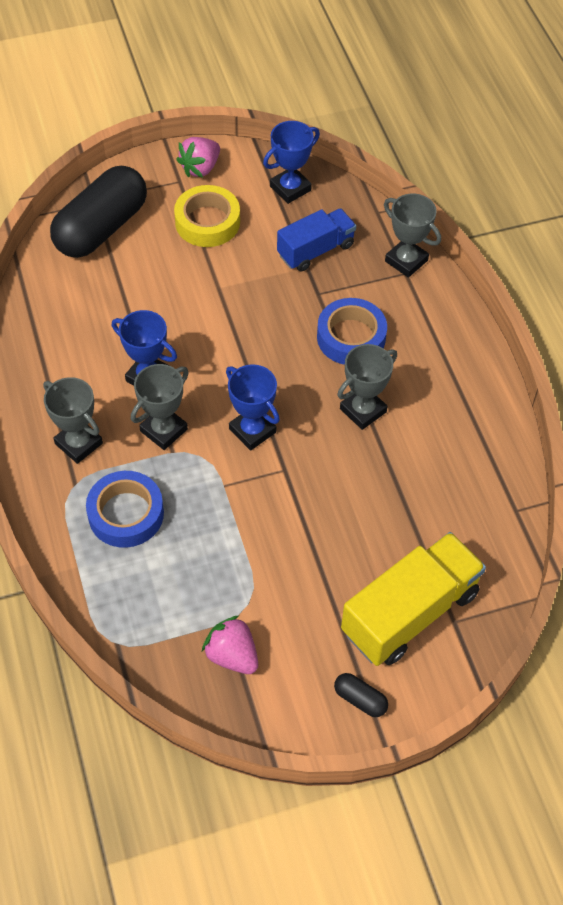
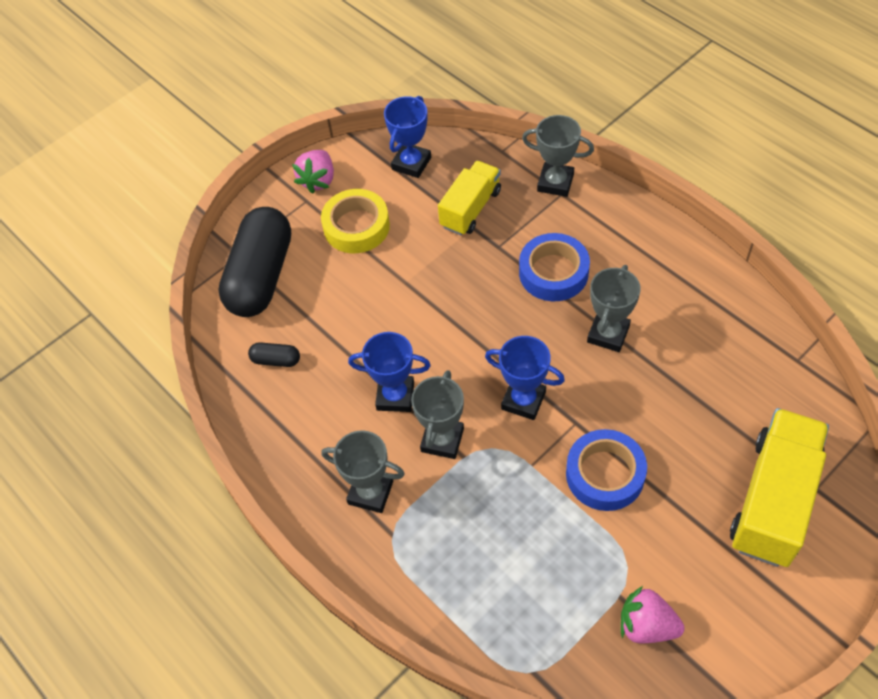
camera: 20 degrees left, 0 degrees up
blue tape [86,471,164,548] -> blue tape moved to [566,429,647,511]
blue truck [277,208,356,271] -> yellow truck [438,161,501,235]
black capsule [334,673,388,717] -> black capsule moved to [248,342,300,367]

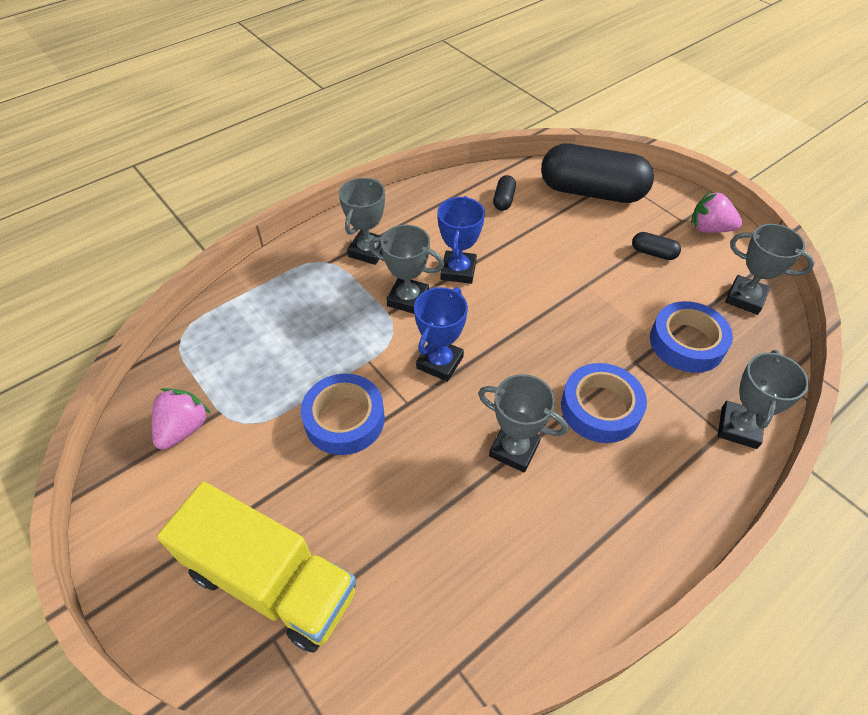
camera: 90 degrees right, 5 degrees down
yellow tape [321,189,390,253] -> black capsule [632,232,681,260]
blue trophy [384,96,431,178] -> grey trophy [725,224,814,315]
yellow truck [438,161,501,235] -> blue tape [650,301,733,373]

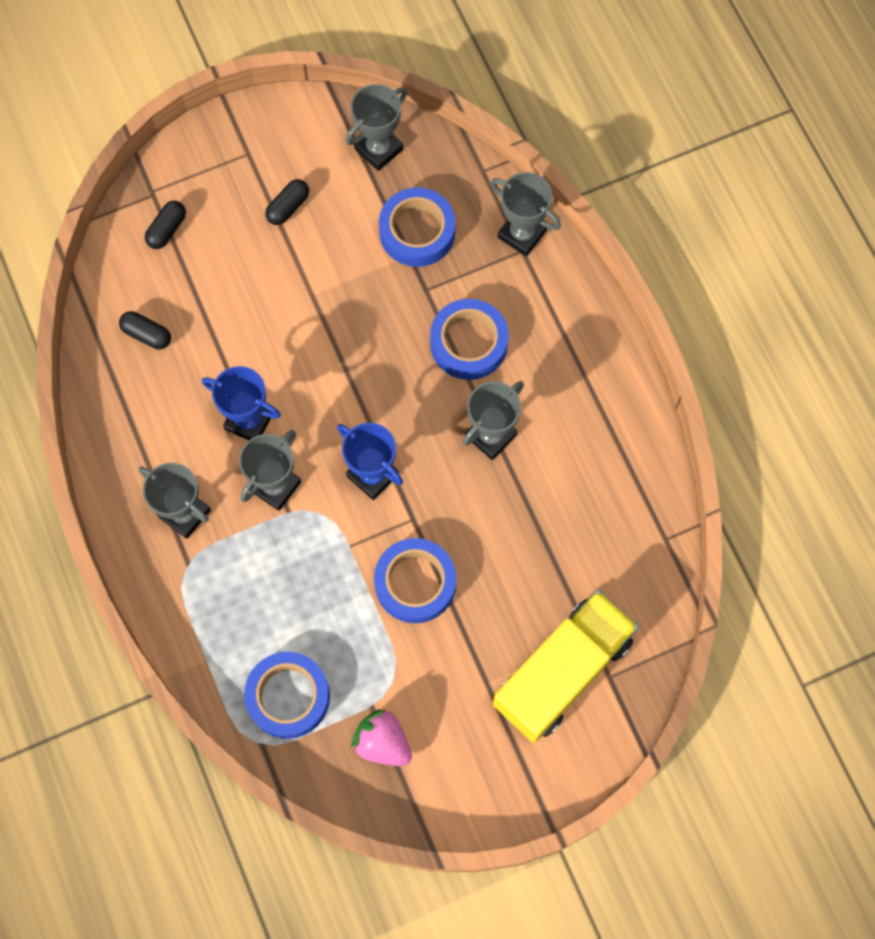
camera: 75 degrees left, 20 degrees up
black capsule [541,144,654,203] -> black capsule [145,201,186,249], size x0.40
pink strawberry [691,190,742,233] -> none
none -> blue tape [244,652,330,739]

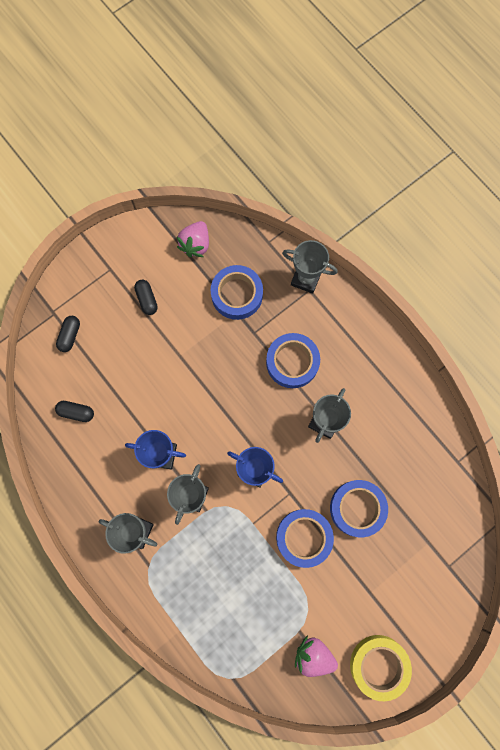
camera: 15 degrees left, 5 degrees up
blue tape [244,652,330,739] -> blue tape moved to [330,480,388,537]
black capsule [265,179,309,225] -> black capsule turned 45 degrees counterclockwise [134,280,158,315]
grey trophy [346,84,407,171] -> pink strawberry [177,221,209,257]
yellow truck [493,590,639,743] -> none
none -> yellow tape [350,635,412,701]

